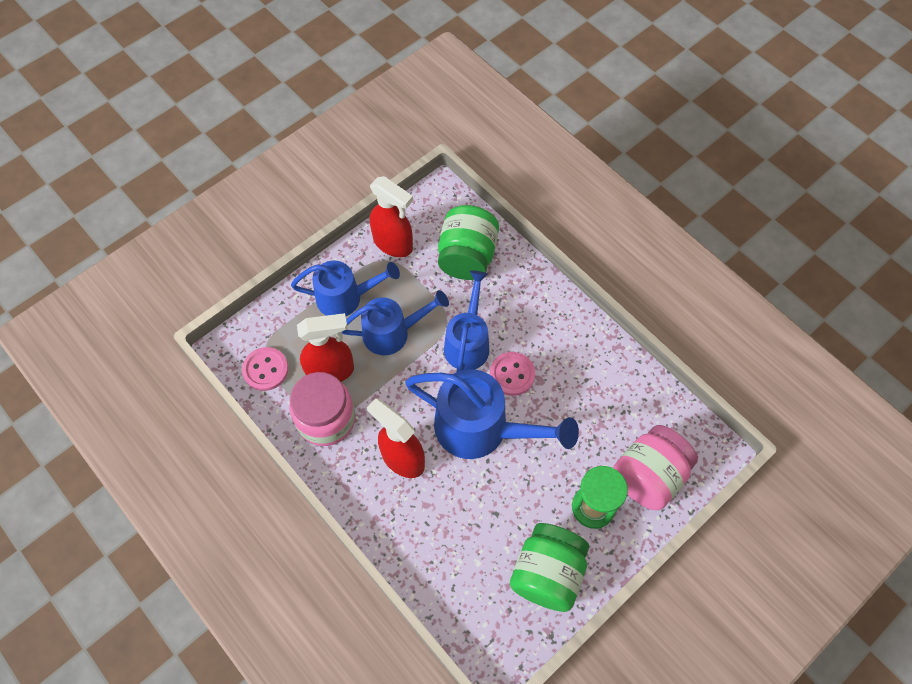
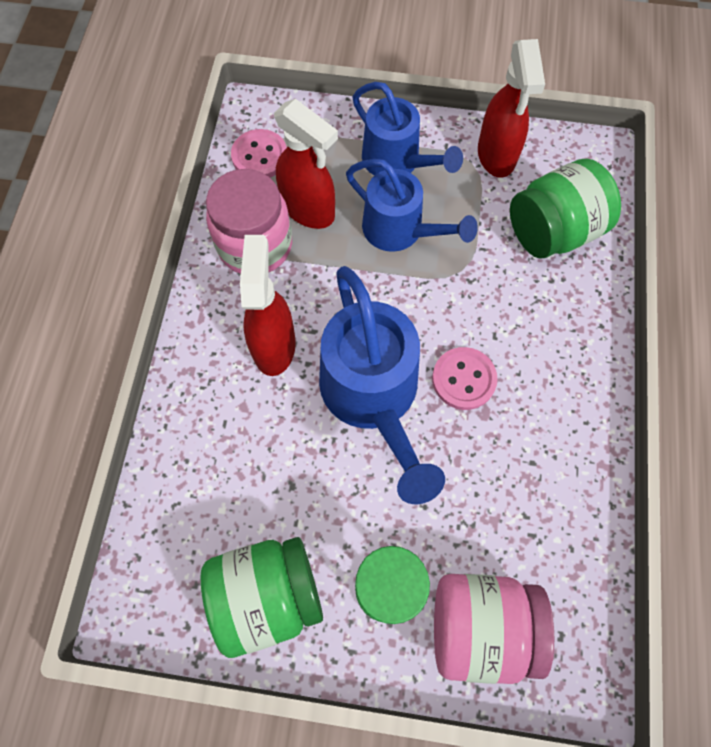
camera: 50 degrees right, 5 degrees up
blue watering can [444,271,489,372] -> none

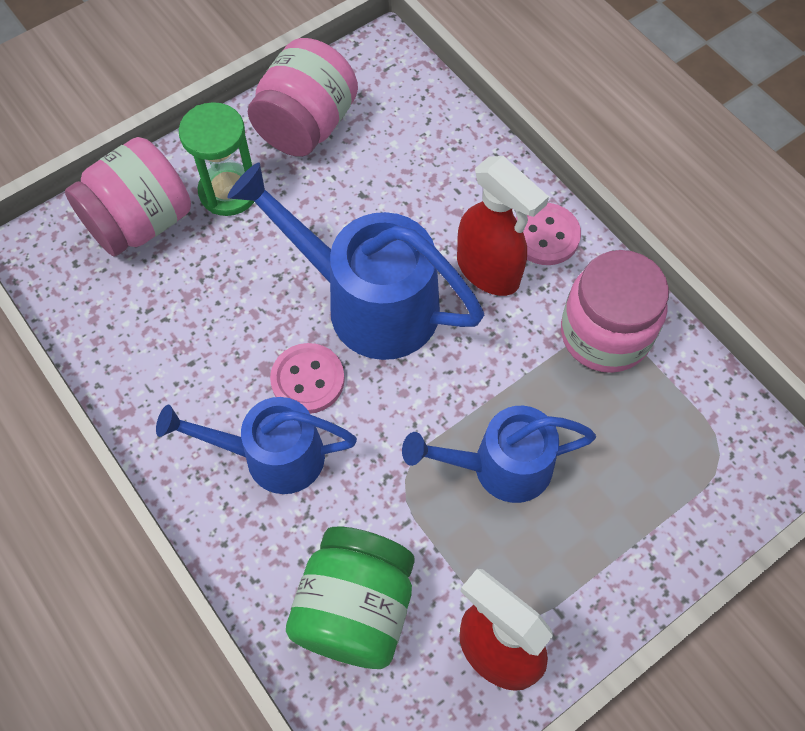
camera: 135 degrees right, 5 degrees down
green jar [201,537,323,658] -> pink jar [248,38,358,157]
pink button [231,129,287,178] -> pink button moved to [516,203,581,265]
red spray bottle [274,99,338,229] -> none
blue watering can [352,82,463,176] -> blue watering can moved to [156,397,357,494]

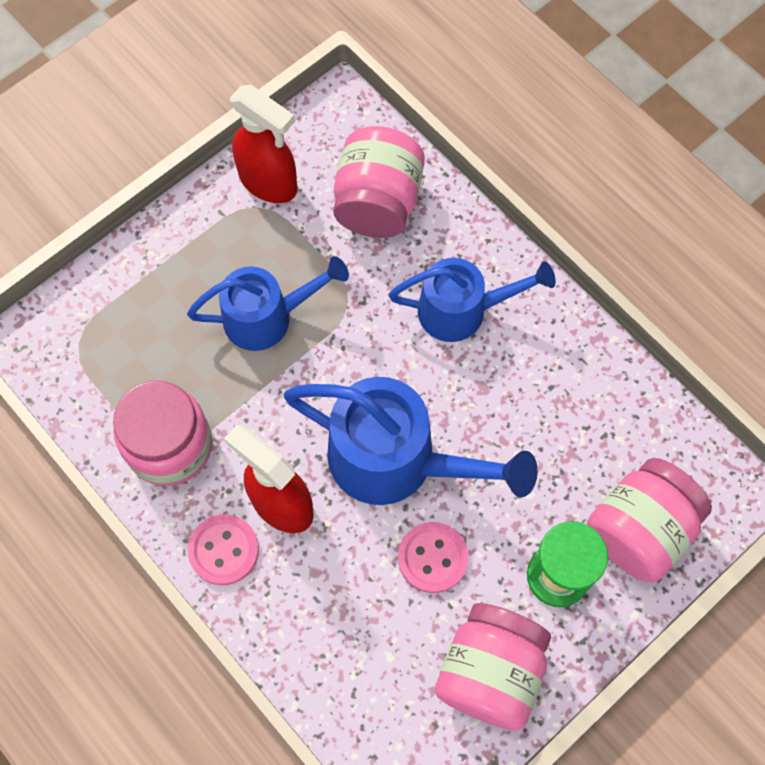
camera: 175 degrees right, 5 degrees up
pink button [270,343,345,414] -> pink button moved to [398,522,469,593]
green jar [286,527,415,669] -> pink jar [333,126,425,238]

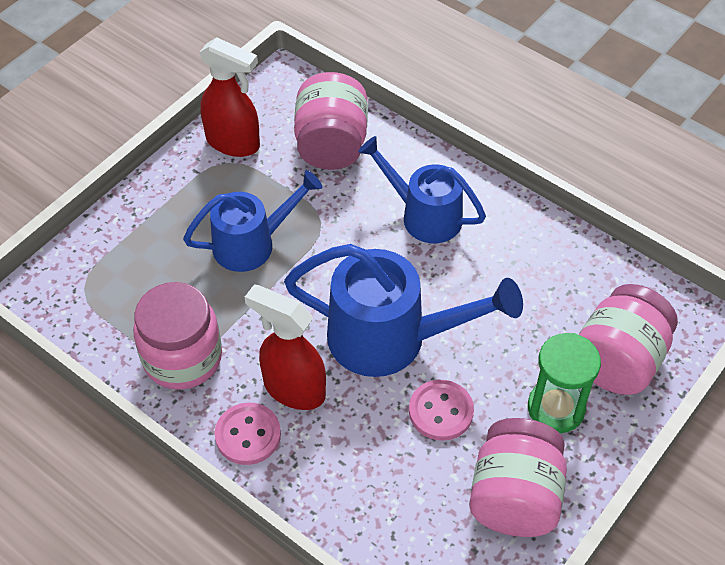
camera: 10 degrees left, 15 degrees down
blue watering can [389,258,556,342] -> blue watering can turned 135 degrees counterclockwise [358,136,486,243]

